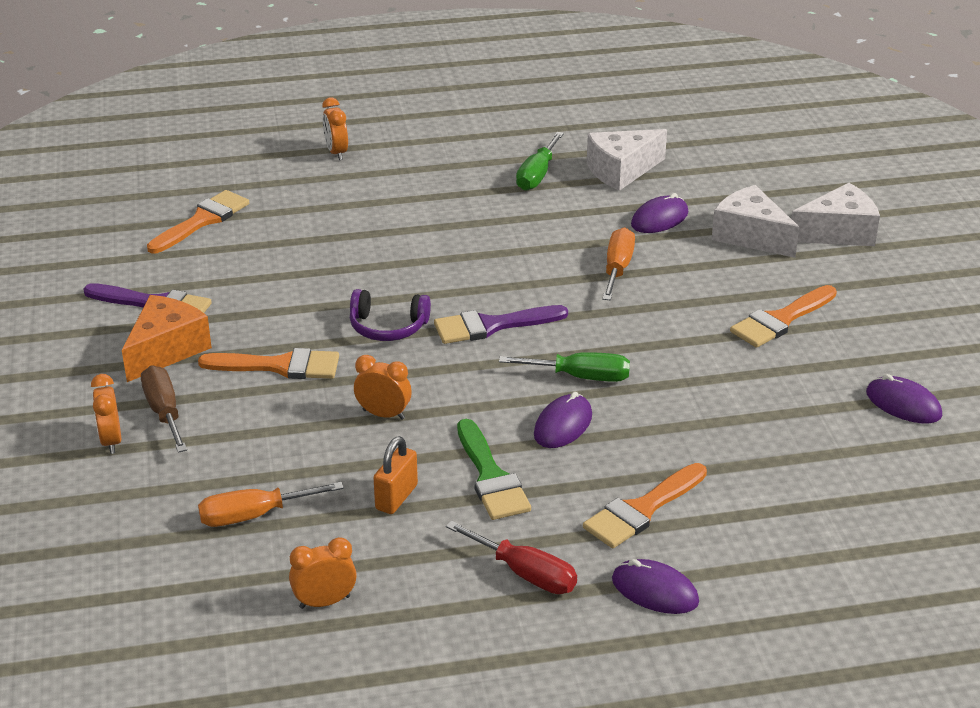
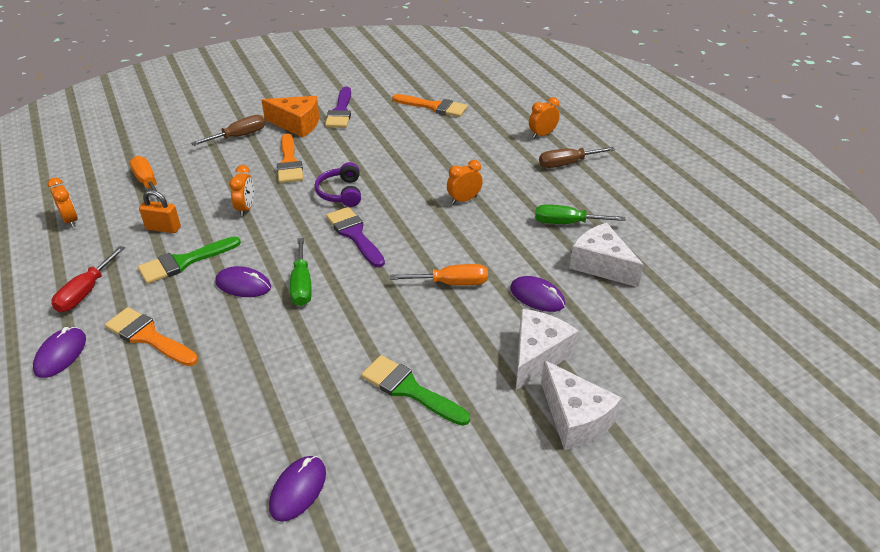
camera: 75 degrees right, 5 degrees up
orange clock [91,374,121,454] -> orange clock moved to [447,160,483,204]
orange brush [730,285,837,348] -> green brush [361,355,470,426]
none -> brown screwdriver [539,147,615,168]

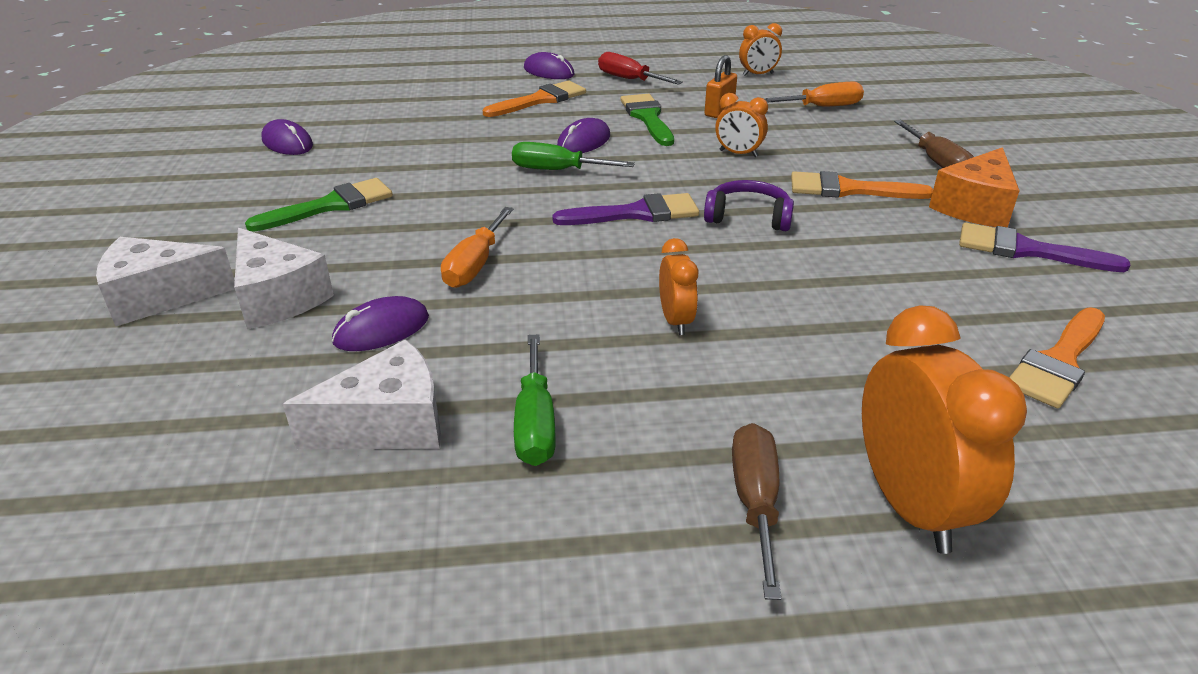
camera: 110 degrees right, 5 degrees down
orange clock [529,97,560,138] -> orange clock [862,305,1027,554], size x1.91
green screwdriver [535,204,626,224] -> green screwdriver turned 150 degrees clockwise [514,334,556,466]

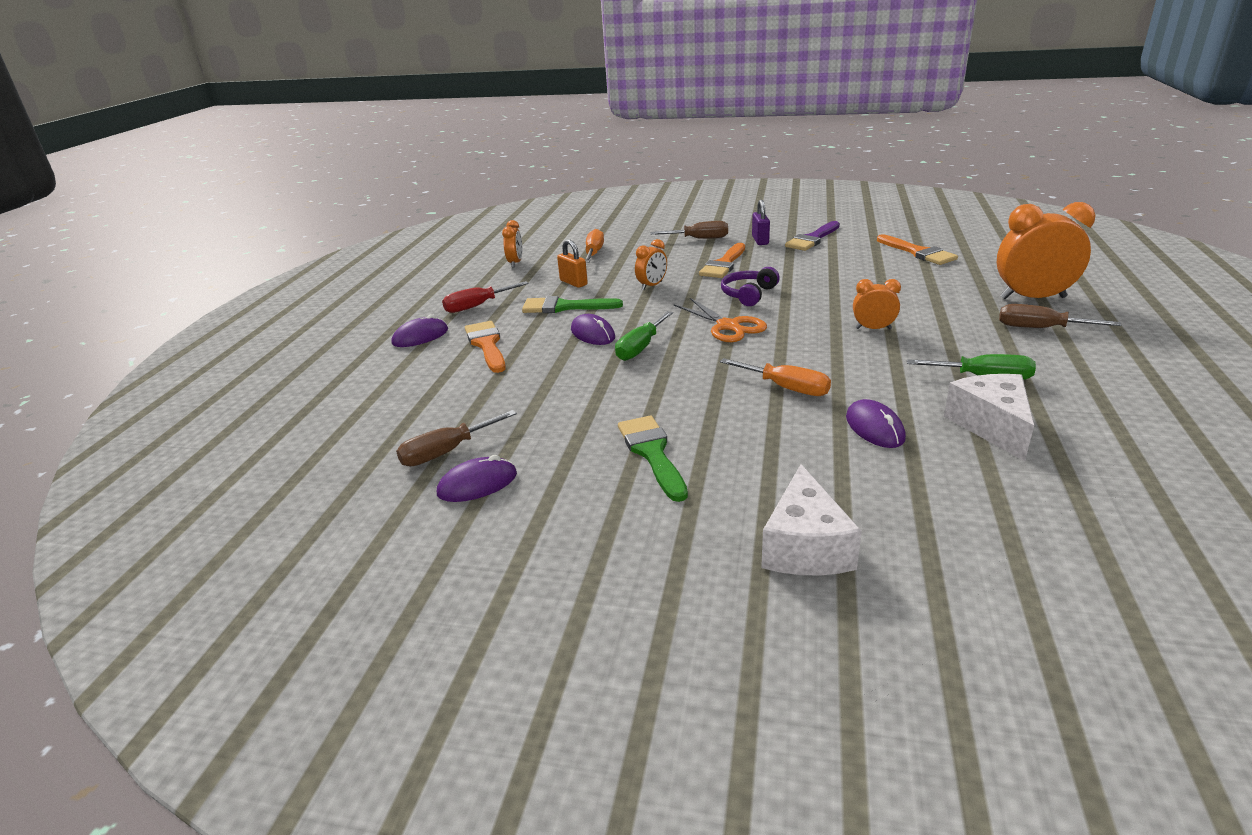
camera: 70 degrees left, 5 degrees down
white cheese [234,228,334,329] -> none
purple brush [552,193,699,225] -> orange scissors [674,298,767,342]
orange cheese [929,147,1020,227] -> purple padlock [752,200,770,245]
none -> brown screwdriver [396,410,517,466]

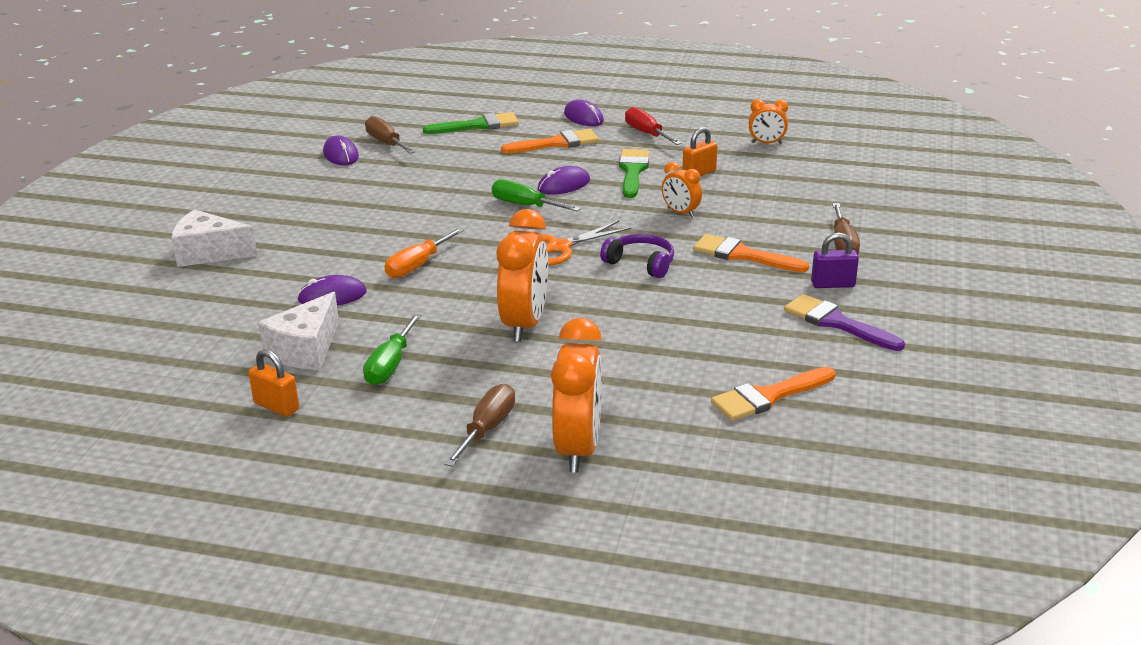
camera: 90 degrees right, 0 degrees up
orange screwdriver [585,229,604,263] -> none
green brush [618,416,688,502] -> green brush moved to [423,112,519,134]
orange clock [853,279,901,329] -> orange clock [497,209,548,342], size x1.91
white cheese [944,374,1034,461] -> white cheese turned 120 degrees clockwise [258,292,339,370]
none -> orange padlock [248,349,299,417]

